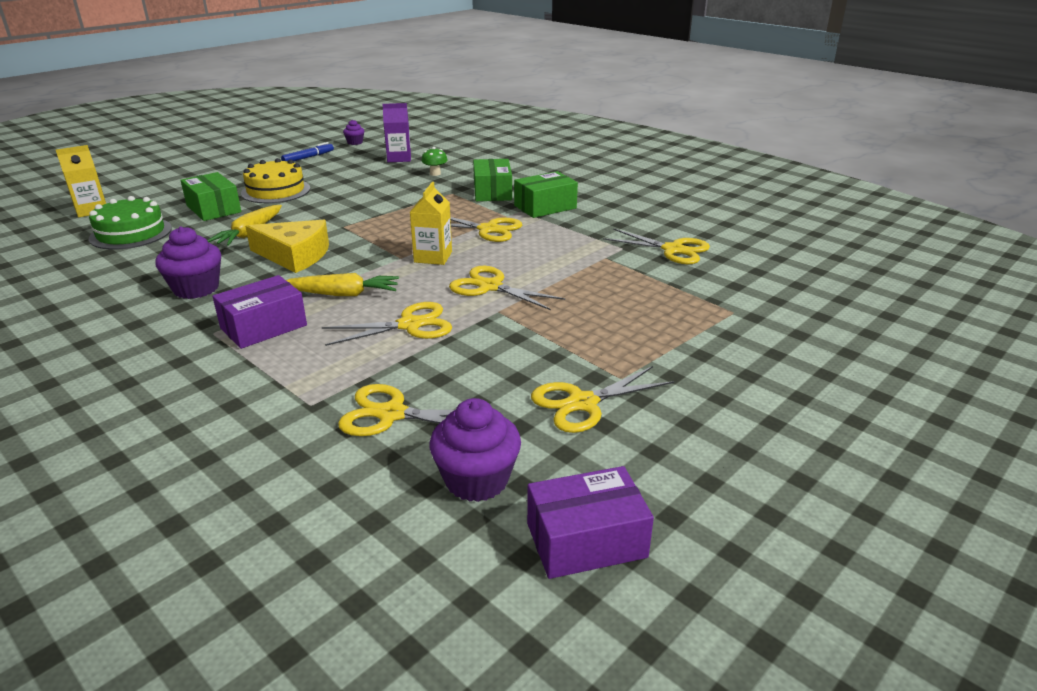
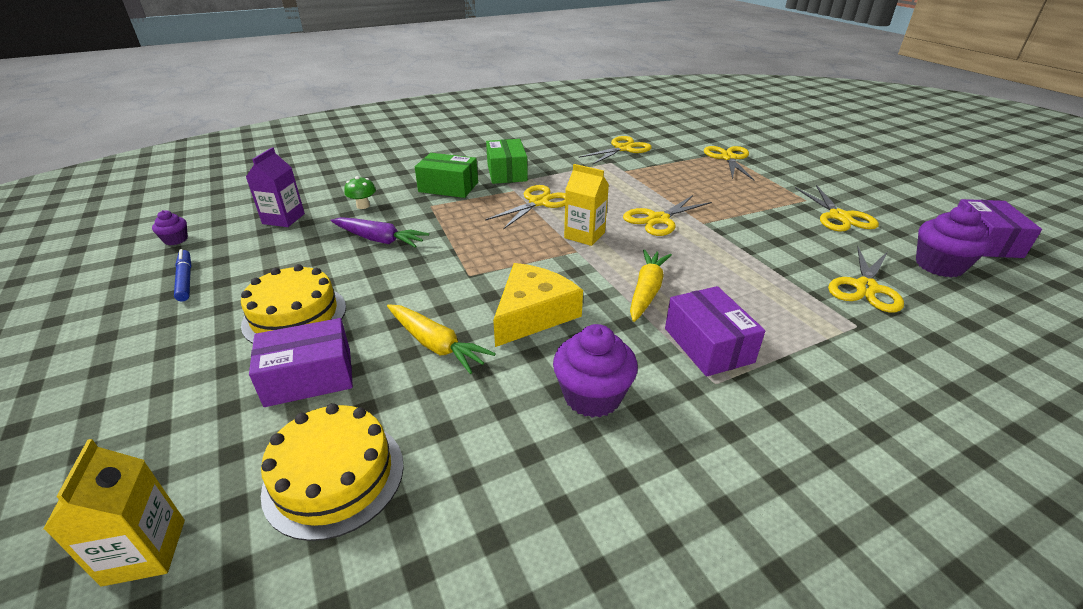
camera: 70 degrees left, 5 degrees up
green cake [89,196,172,250] -> yellow cake [261,403,404,541]
green box [180,172,241,221] -> purple box [249,318,353,407]
yellow scissors [322,302,452,346] -> yellow scissors moved to [704,146,754,180]
none -> purple carrot [331,217,429,248]

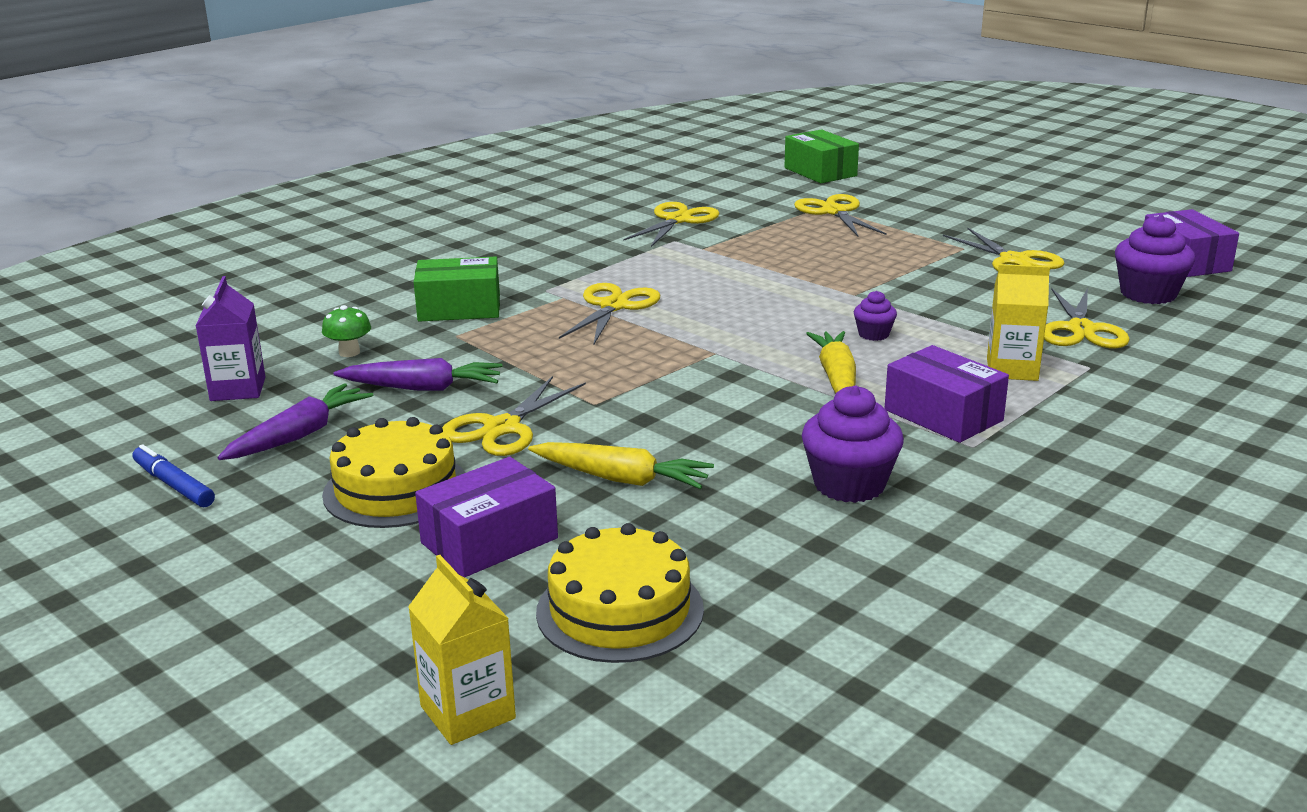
camera: 20 degrees left, 10 degrees down
purple cupcake [152,210,188,245] -> purple cupcake moved to [854,291,897,341]
green box [486,139,528,184] -> green box moved to [784,129,859,183]
yellow cheese [493,263,583,347] -> none
yellow carton [564,164,609,246] -> yellow carton moved to [987,264,1050,381]
yellow scissors [623,195,712,236] -> yellow scissors moved to [442,376,586,456]
none -> purple carrot [218,383,373,460]

